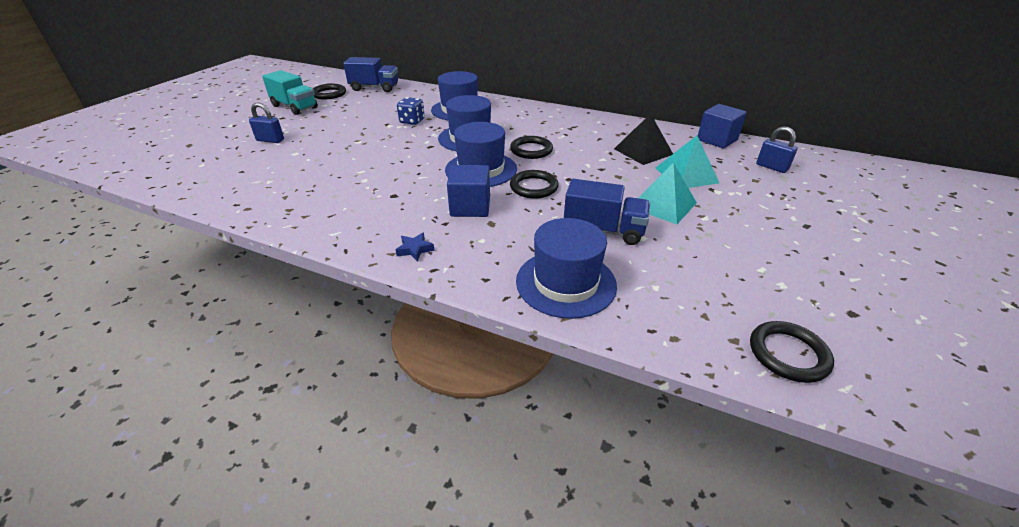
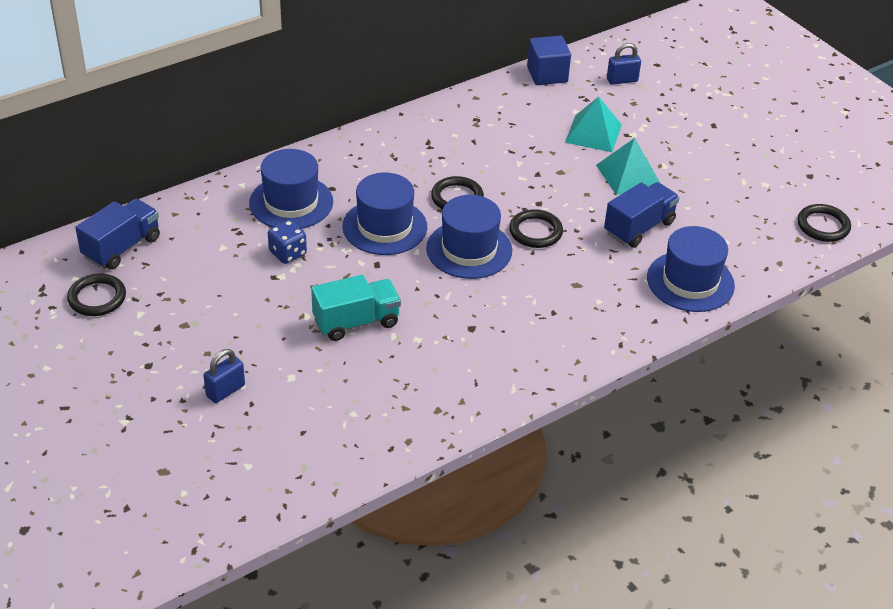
camera: 60 degrees left, 5 degrees up
turquoise truck [262,70,318,115] -> turquoise truck moved to [311,275,401,341]
blue star [396,233,435,261] -> none
blue cube [447,165,490,217] -> none
black pyramid [614,114,673,165] -> none

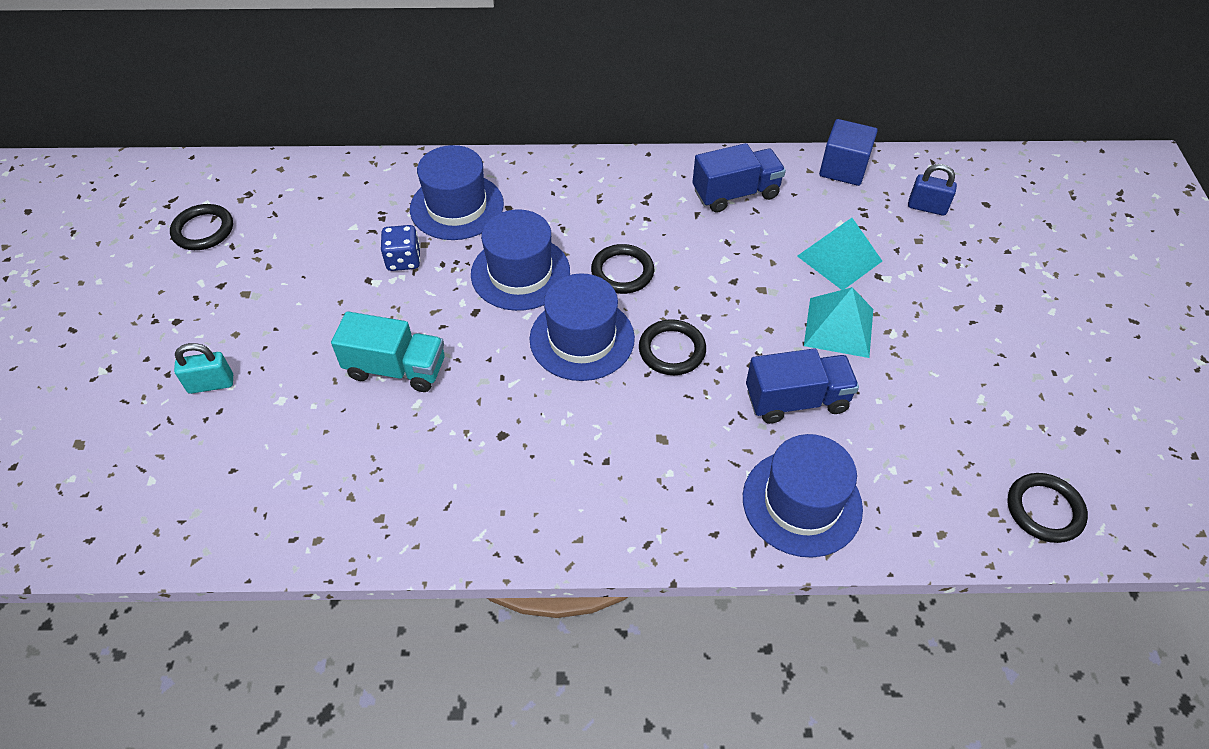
camera: 35 degrees right, 10 degrees up
blue truck [75,199,160,270] -> blue truck moved to [693,143,786,213]
blue padlock [203,349,245,403] -> turquoise padlock [174,343,233,394]

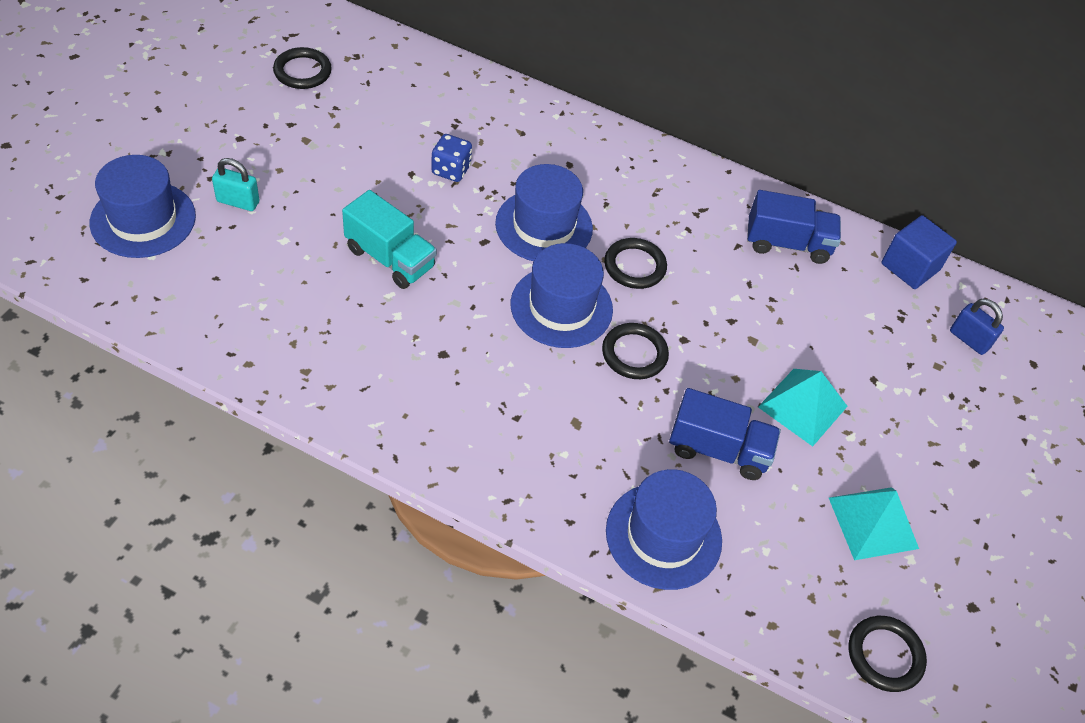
camera: 20 degrees right, 0 degrees up
blue hat [410,145,504,240] -> blue hat moved to [90,155,196,258]
turquoise pyramid [797,218,882,290] -> turquoise pyramid moved to [829,487,919,560]

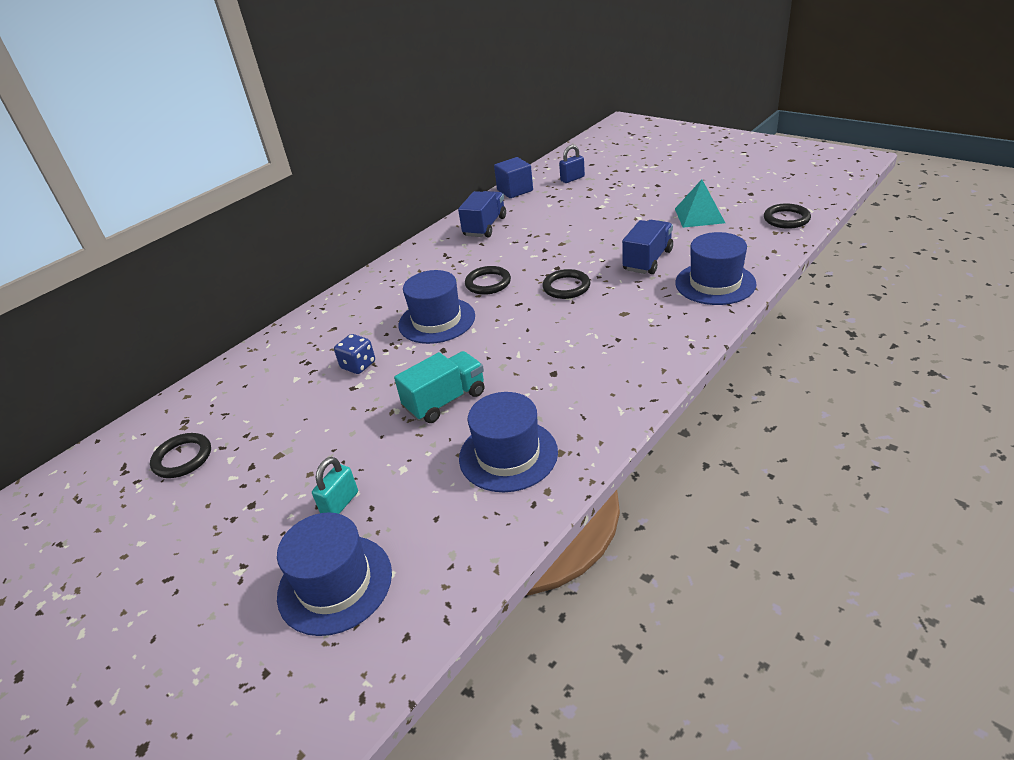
camera: 65 degrees left, 15 degrees down
blue hat [511,243,613,348] -> blue hat moved to [459,392,558,492]
turquoise pyramid [758,369,848,447] -> none

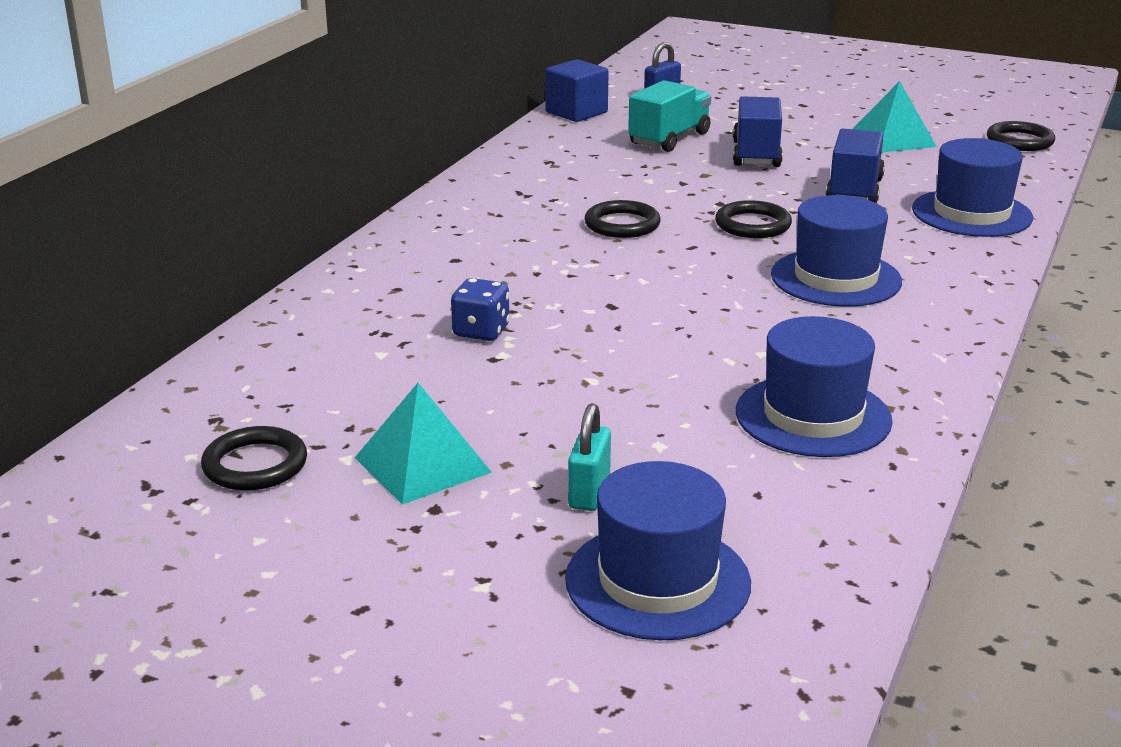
camera: 20 degrees left, 10 degrees down
turquoise truck [394,351,485,423] -> turquoise truck moved to [628,80,711,152]
blue hat [399,270,475,344] -> blue hat moved to [771,195,902,307]
blue truck [458,191,506,237] -> blue truck moved to [733,96,783,167]
none -> turquoise pyramid [355,383,492,505]

